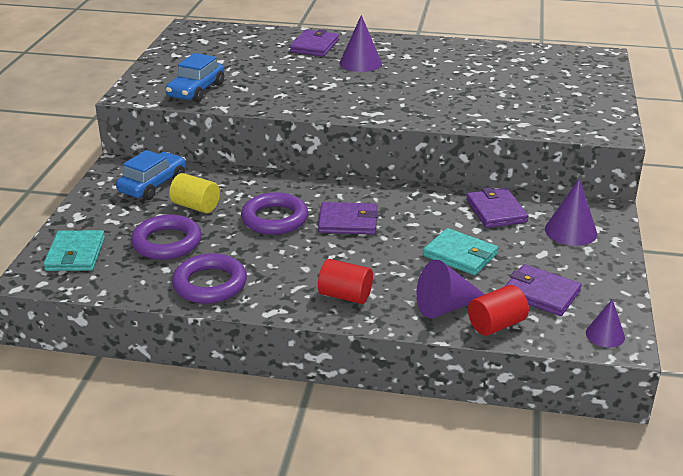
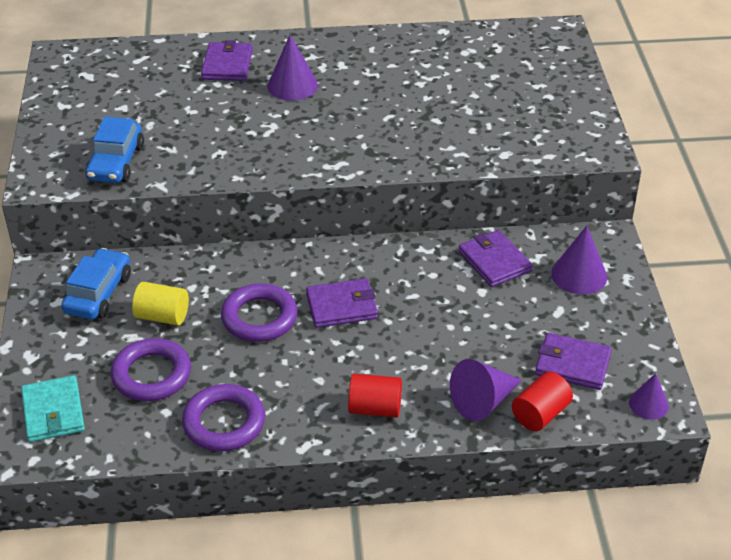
camera: 15 degrees left, 10 degrees up
turquoise wallet [423,228,498,275] -> none

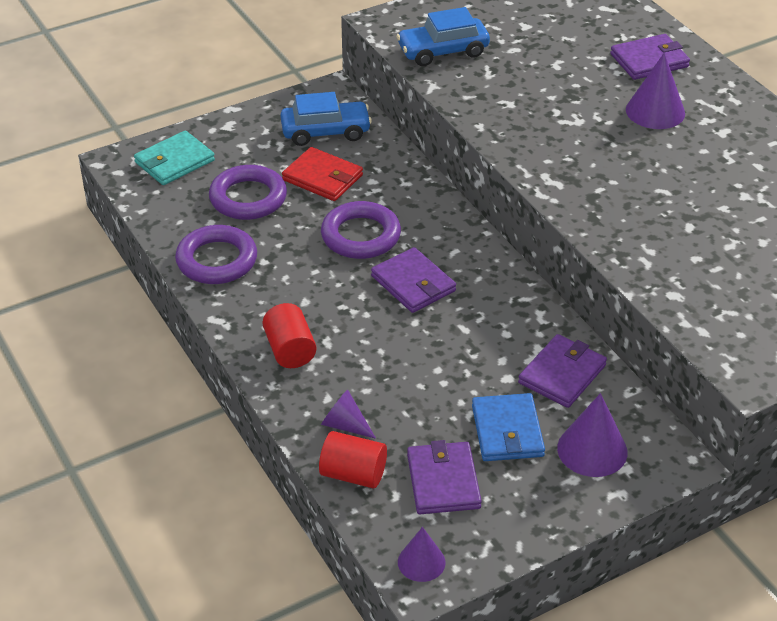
camera: 65 degrees right, 0 degrees up
yellow cylinder [132,282,189,325] -> red wallet [282,147,363,201]
purple cone [450,359,522,421] -> purple cone [321,390,376,439], size x0.64
none -> blue wallet [472,393,545,461]

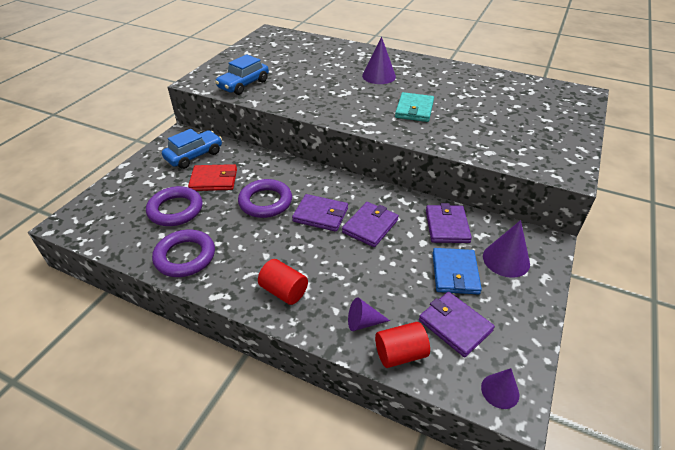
camera: 35 degrees left, 0 degrees up
turquoise wallet [134,130,215,185] -> turquoise wallet moved to [395,92,434,122]
blue wallet [472,393,545,461] -> blue wallet turned 45 degrees clockwise [433,248,482,294]
purple wallet [610,34,690,80] -> purple wallet moved to [342,202,399,247]

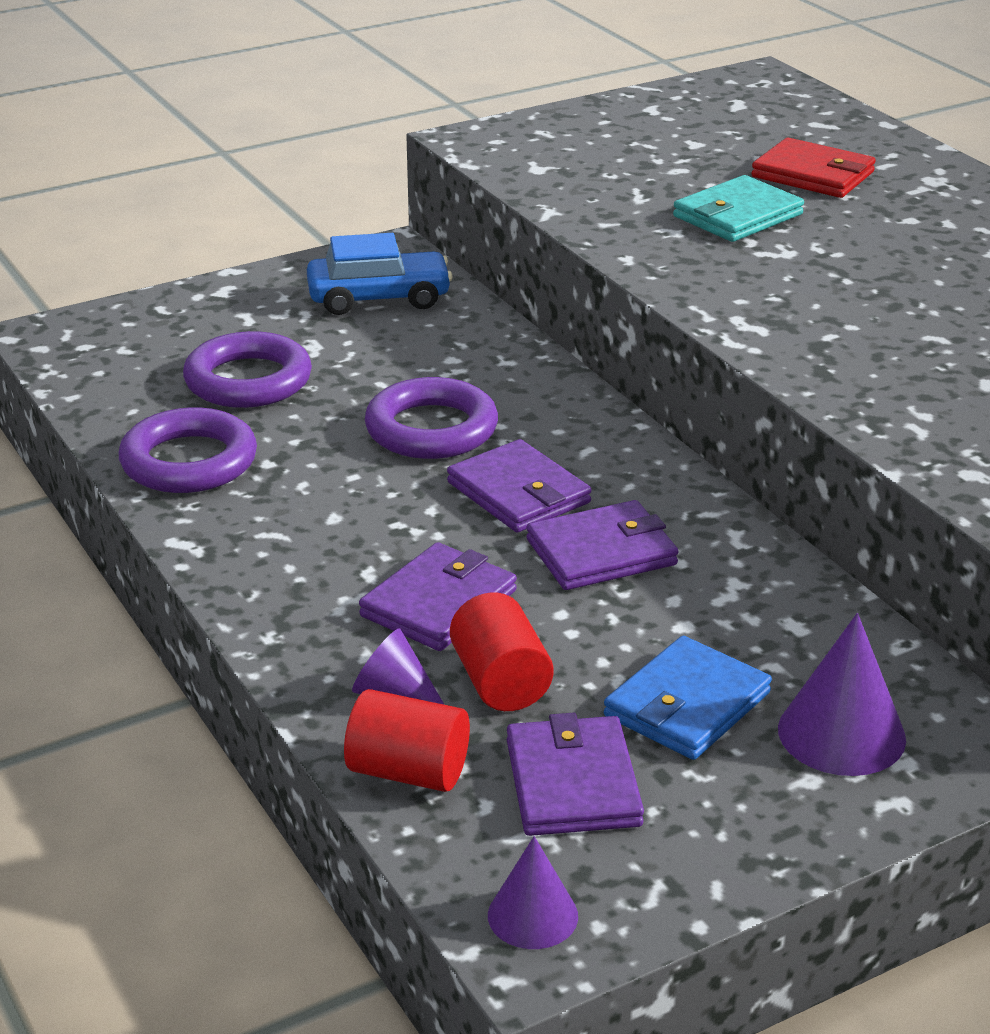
camera: 35 degrees right, 10 degrees down
red wallet [188,164,237,191] -> red wallet moved to [751,137,876,198]
blue car [215,54,269,95] -> none
red cylinder [258,259,308,305] -> red cylinder moved to [450,593,554,711]
purple cone [362,37,396,84] -> none
turquoise wallet [395,92,434,122] -> turquoise wallet moved to [673,175,804,242]
purple wallet [426,203,472,243] -> purple wallet moved to [359,542,517,651]

